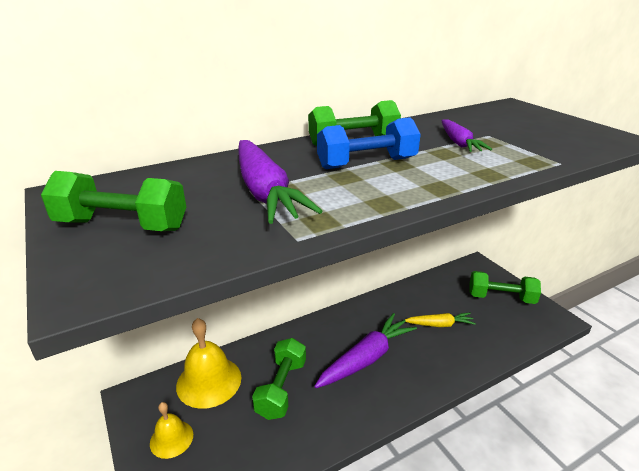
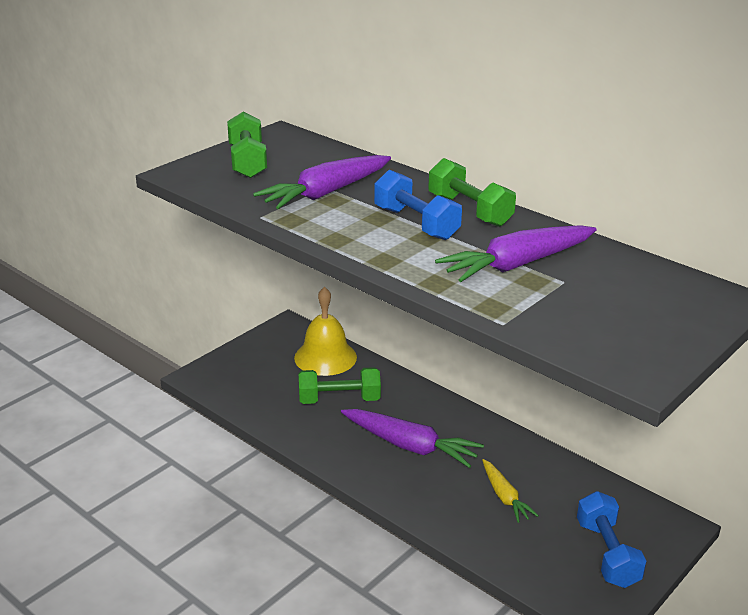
camera: 70 degrees right, 0 degrees up
yellow bell [150,402,193,459] -> none
purple carrot [441,119,492,152] -> purple carrot [435,225,597,282], size x1.70
green dumbbell [469,271,541,304] -> blue dumbbell [577,491,646,588]

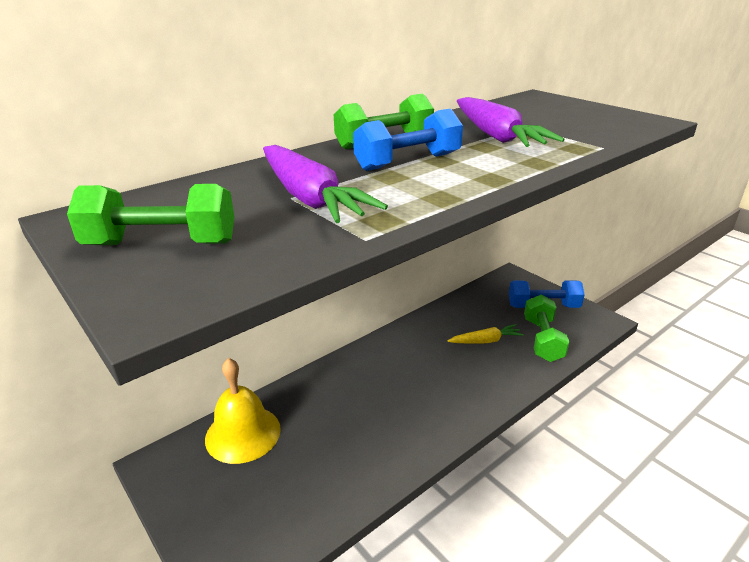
camera: 80 degrees left, 0 degrees up
green dumbbell [298,367,381,404] -> green dumbbell moved to [524,294,569,362]
purple carrot [341,409,484,468] -> none

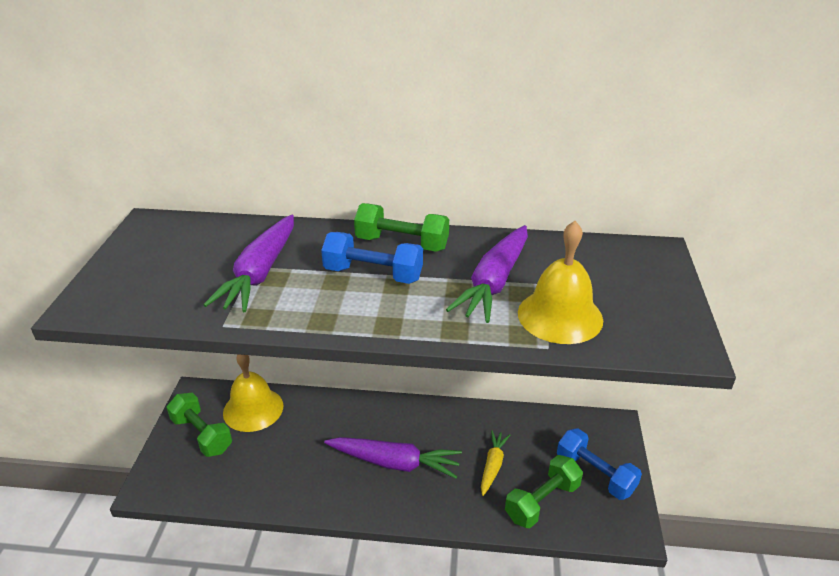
camera: 45 degrees right, 5 degrees up
green dumbbell [67,184,234,245] -> green dumbbell moved to [166,393,232,457]
yellow carrot [448,324,524,344] -> yellow carrot turned 105 degrees counterclockwise [481,430,510,496]
none -> purple carrot [324,437,462,479]
none -> yellow bell [518,221,603,344]

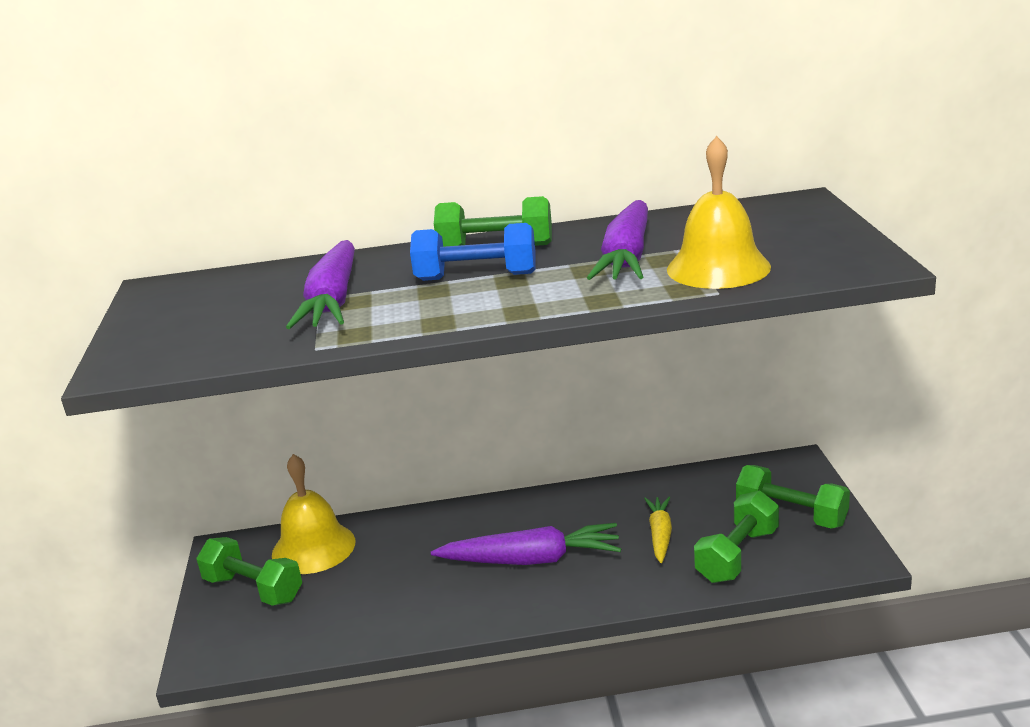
camera: 10 degrees left, 10 degrees down
blue dumbbell [557,428,642,500] -> green dumbbell [736,465,850,529]

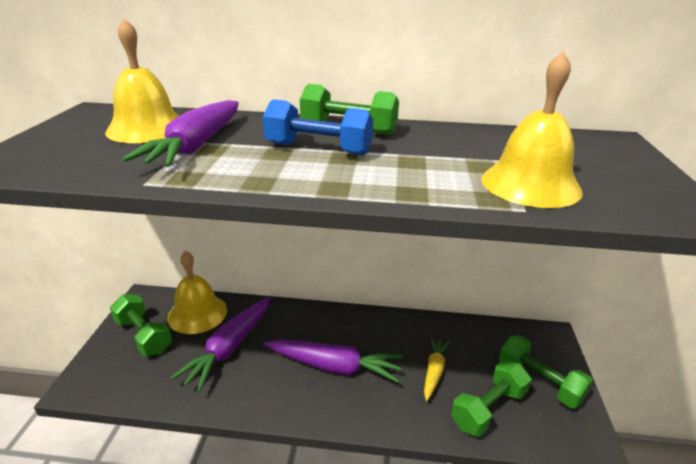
camera: 10 degrees right, 5 degrees up
purple carrot [587,200,648,280] -> purple carrot moved to [171,297,270,392]
none -> yellow bell [105,18,179,143]

